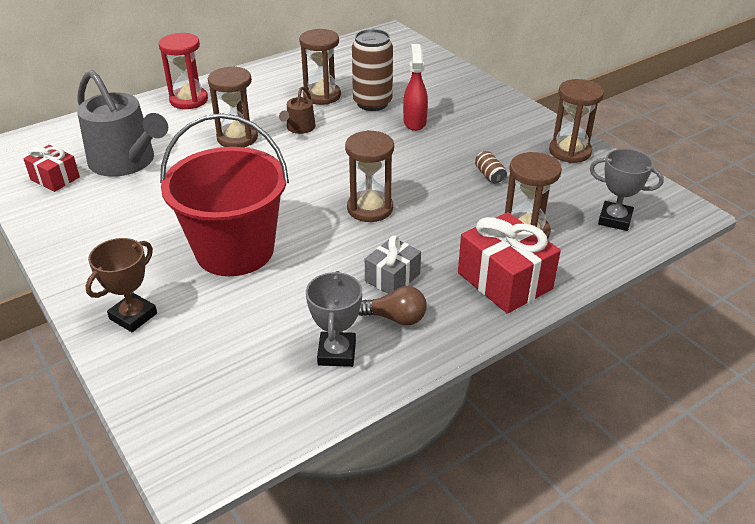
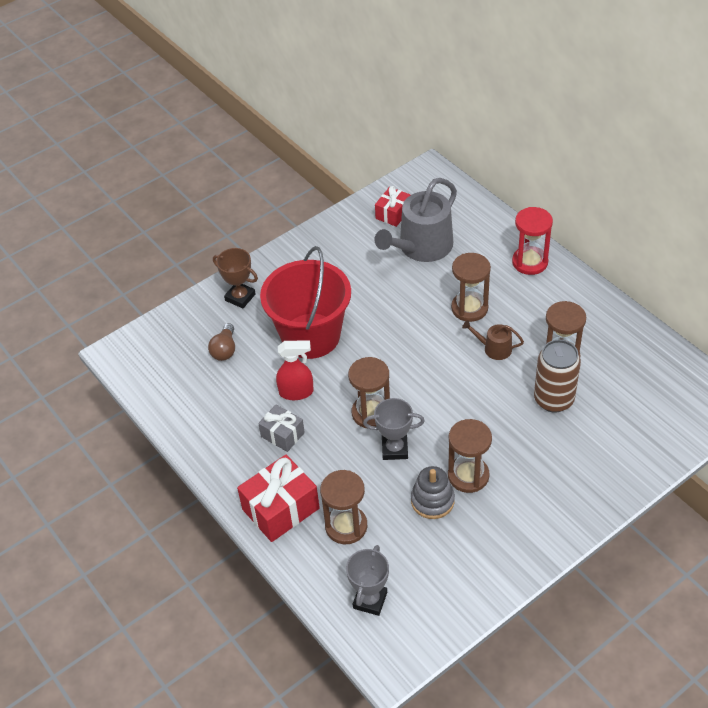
camera: 90 degrees right, 10 degrees up
grey trophy [306,271,362,367] -> grey trophy moved to [363,398,425,460]
brown light bulb [358,286,427,325] -> brown light bulb moved to [208,323,235,361]
red spray bottle [403,44,428,131] -> red spray bottle moved to [276,340,314,400]
brown can [475,151,507,184] -> grey stacking toy [411,466,455,519]
brown hourglass [549,79,604,163] -> brown hourglass moved to [448,419,492,493]

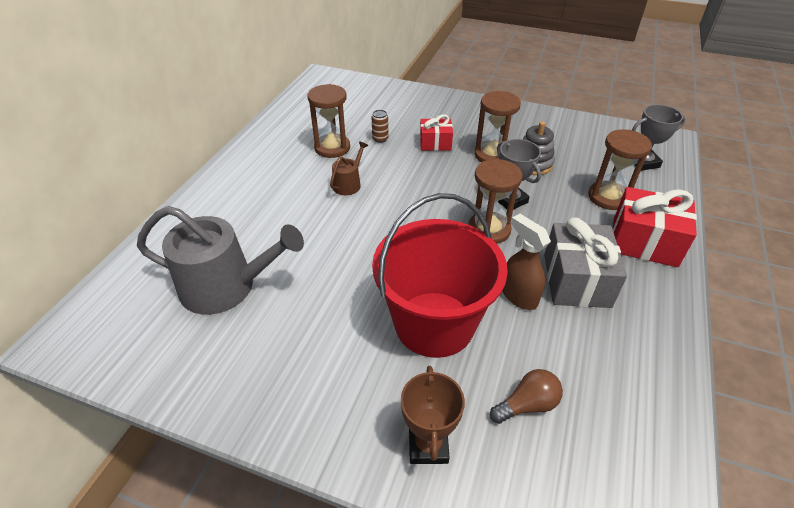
camera: 125 degrees left, 5 degrees down
grey gift [258,405,305,452] -> grey gift [544,217,627,308], size x1.69
red spray bottle [276,340,314,400] -> brown spray bottle [503,214,551,310]
red gift [375,186,410,227] -> red gift moved to [420,114,453,151]
brown hourglass [451,253,491,322] -> none
brown watering can [462,320,524,360] -> brown watering can turned 135 degrees counterclockwise [330,141,368,195]
red hourglass [512,207,553,275] -> none
brown can [534,340,581,413] -> brown can [372,110,388,143], size x0.45

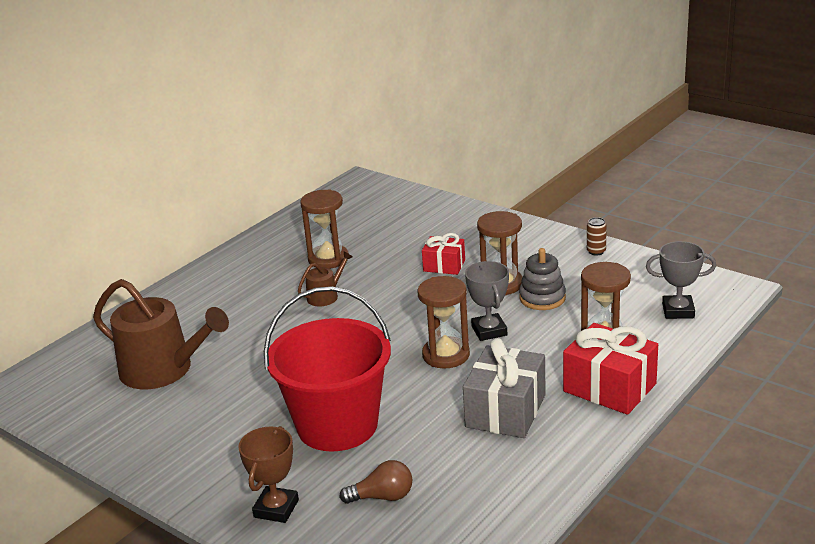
camera: 20 degrees right, 15 degrees down
grey watering can [137,206,304,315] -> brown watering can [93,279,229,389]
brown can [372,110,388,143] -> brown can moved to [587,217,607,255]
brown spray bottle [503,214,551,310] -> none

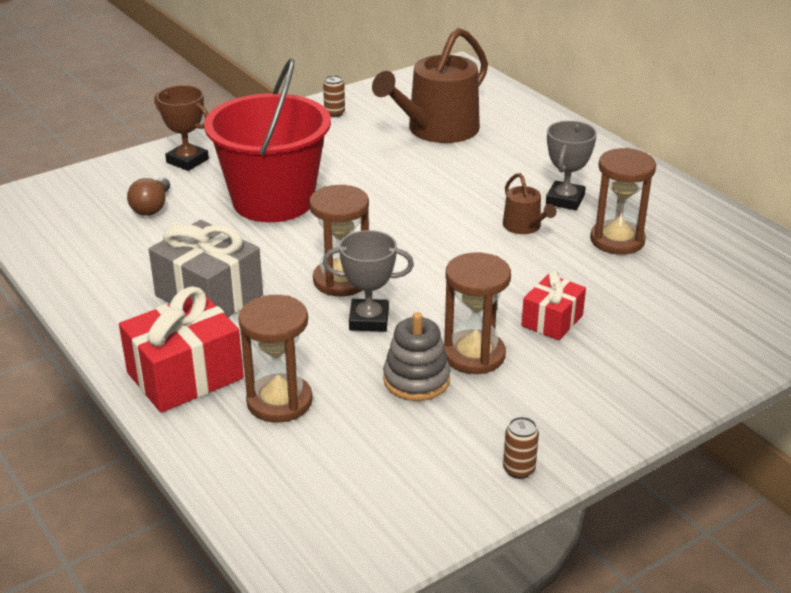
camera: 105 degrees right, 5 degrees up
grey trophy [646,241,716,319] -> grey trophy moved to [546,121,597,210]
none -> brown can [323,75,345,117]

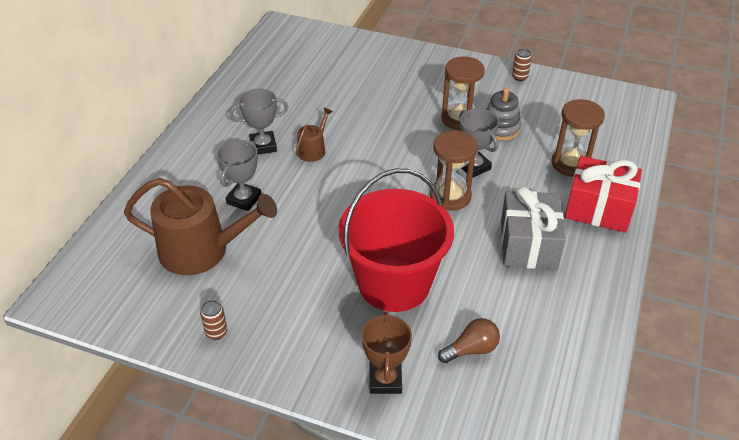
camera: 125 degrees left, 10 degrees up
red gift [521,270,586,340] -> none
brown hourglass [590,148,656,255] -> none
none -> grey trophy [217,140,261,211]

